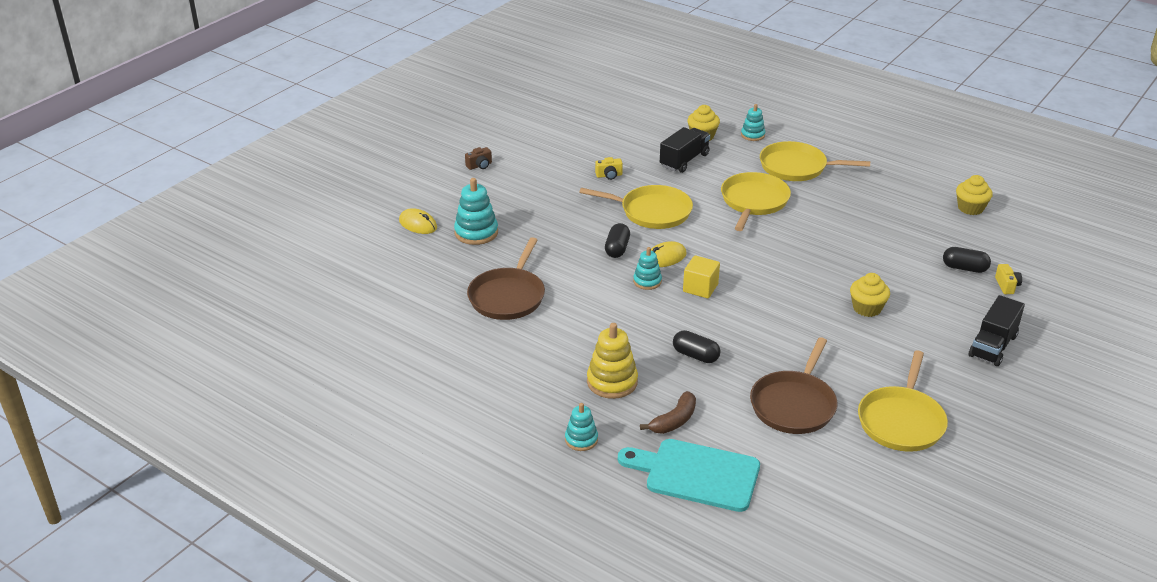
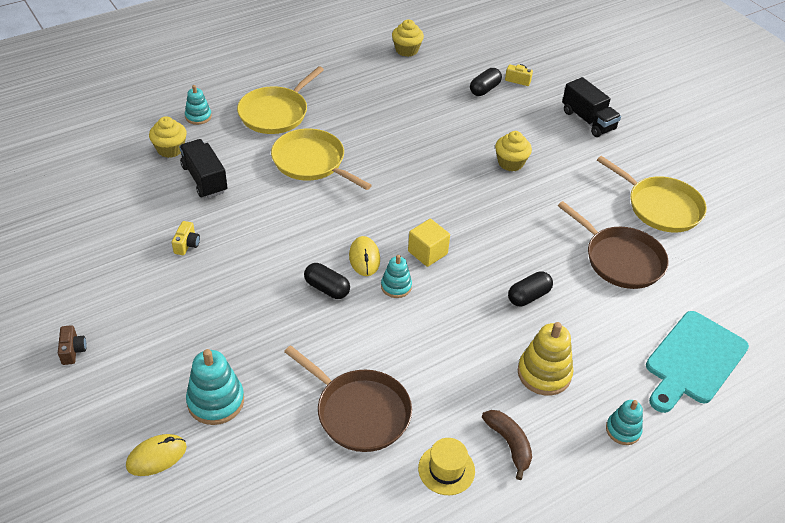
camera: 70 degrees left, 10 degrees up
yellow pan [579,185,693,229] -> none
brown banana [640,391,696,434] -> brown banana moved to [482,410,532,480]
none -> yellow hat [418,438,475,495]

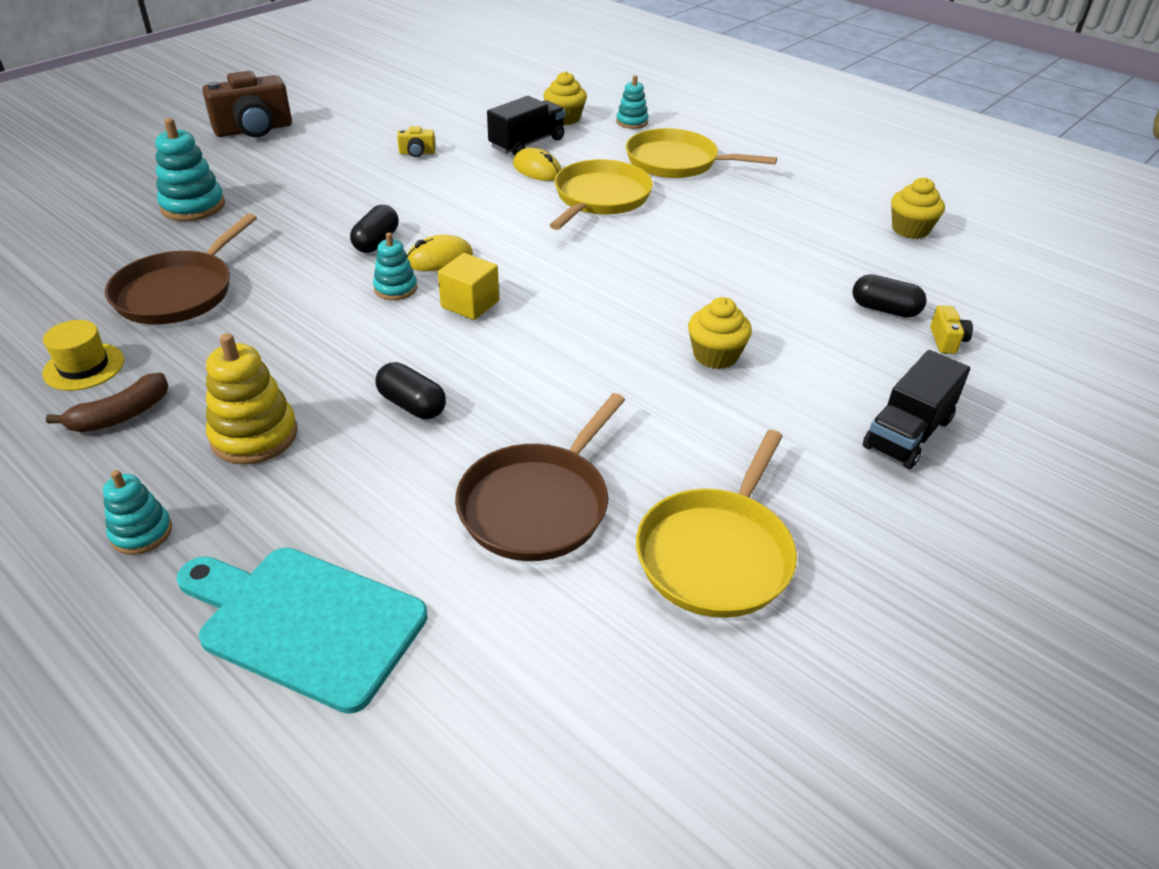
camera: 75 degrees right, 5 degrees down
brown camera [58,325,87,365] -> brown camera [202,71,292,137], size x2.18
yellow mouse [126,434,187,476] -> yellow mouse moved to [513,148,561,181]

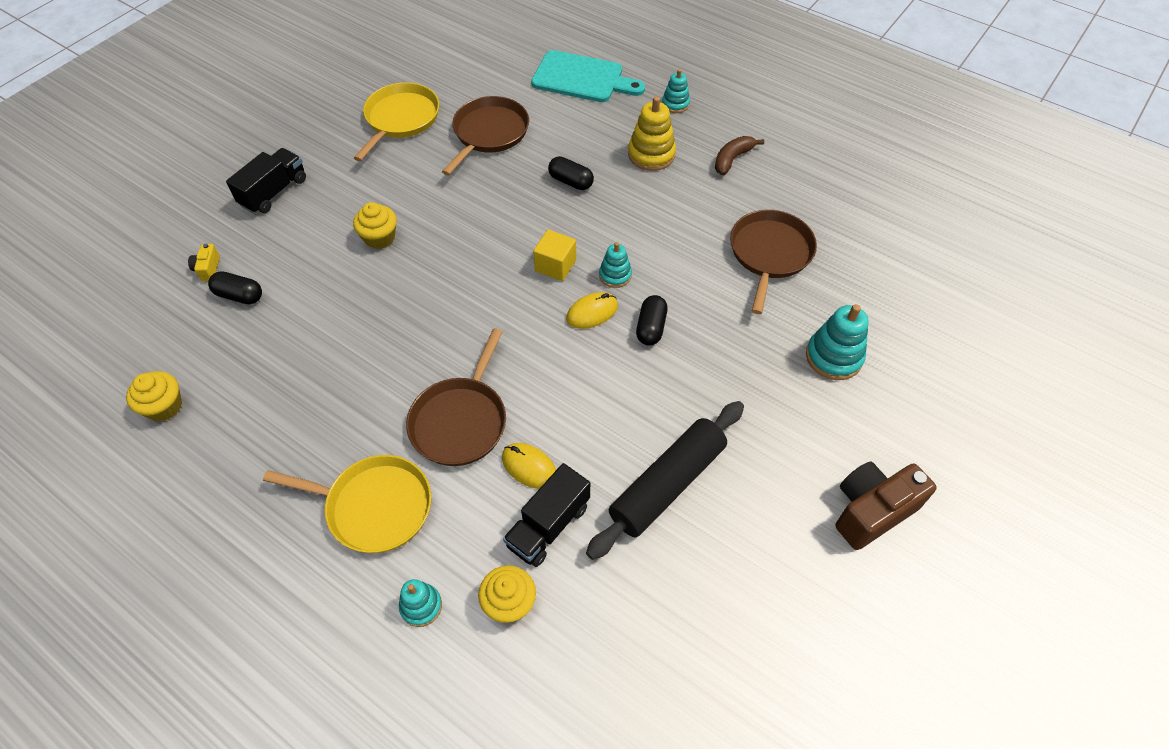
camera: 175 degrees right, 15 degrees up
yellow hat [42,320,124,391] -> none
yellow camera [397,126,436,157] -> black rolling pin [586,401,744,560]
yellow pan [550,159,653,230] -> brown pan [406,328,506,466]

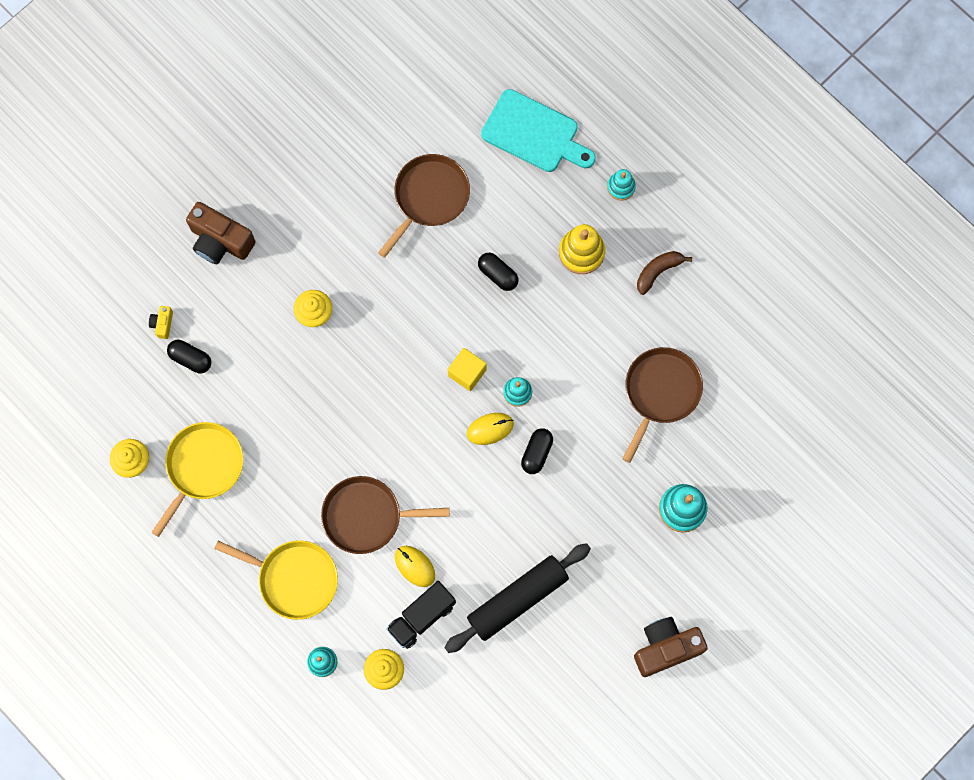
camera: 10 degrees right, 20 degrees up
black truck [226,148,306,214] -> brown camera [186,202,256,264]
yellow pan [354,82,439,161] -> yellow pan moved to [151,422,244,537]
brown pan [406,328,506,466] -> brown pan turned 60 degrees clockwise [321,476,450,554]

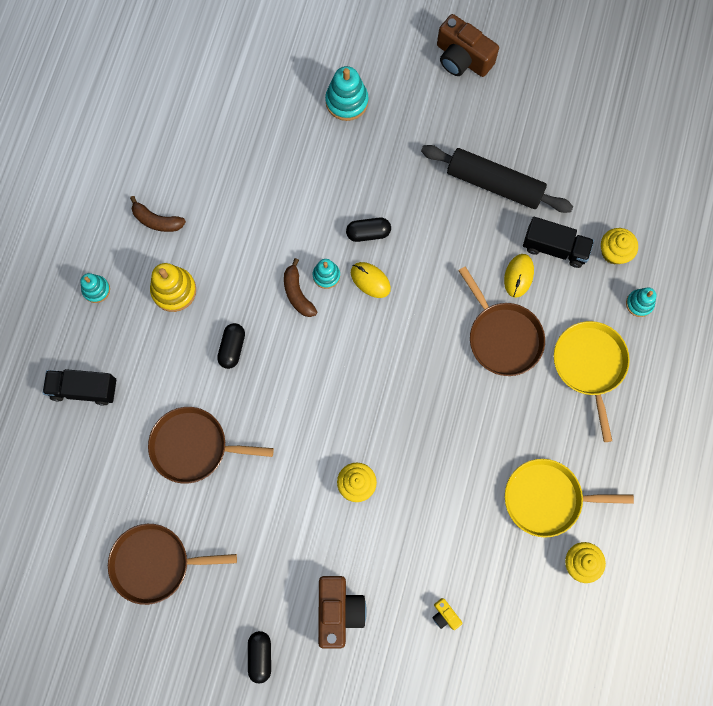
camera: 120 degrees left, 0 degrees up
yellow camera [149,306,173,339] -> yellow camera turned 75 degrees clockwise [432,598,462,630]
black capsule [167,340,211,373] -> black capsule moved to [248,631,271,684]
yellow cube [448,348,486,391] -> none
turquoise cutting board [481,89,596,172] -> black truck [43,369,116,406]
brown pan [623,347,703,463] -> brown pan moved to [108,524,237,605]
none -> brown banana [284,258,317,317]

